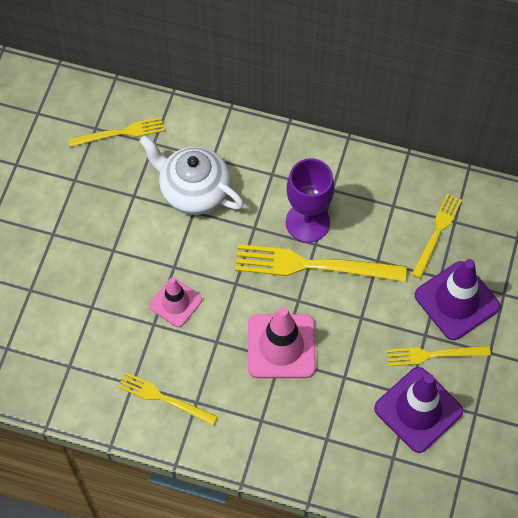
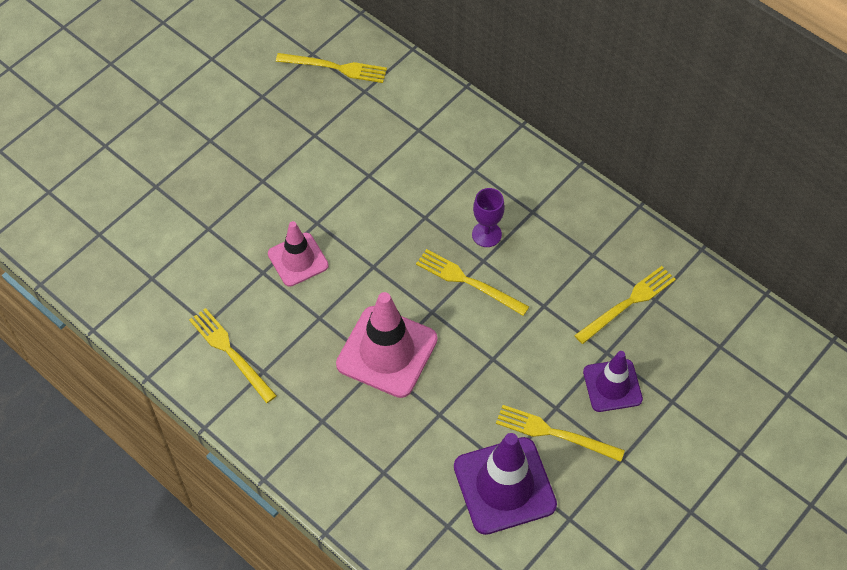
camera: 25 degrees right, 5 degrees down
white teapot [139,136,244,215] -> none
yellow fork [235,244,407,282] -> yellow fork [416,249,529,316], size x0.59
purple goblet [286,158,334,243] -> purple goblet [472,188,505,247], size x0.55
purple traffic cone [415,259,500,340] -> purple traffic cone [583,351,643,412], size x0.62

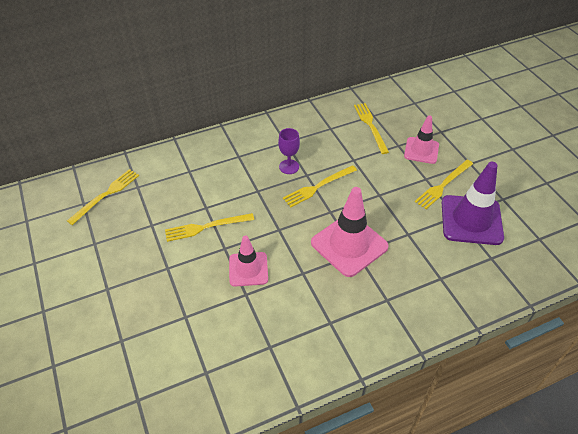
camera: 65 degrees left, 10 degrees down
yellow fork [189,308,277,403] -> yellow fork moved to [165,213,254,242]
purple traffic cone [583,351,643,412] -> pink traffic cone [404,115,439,164]

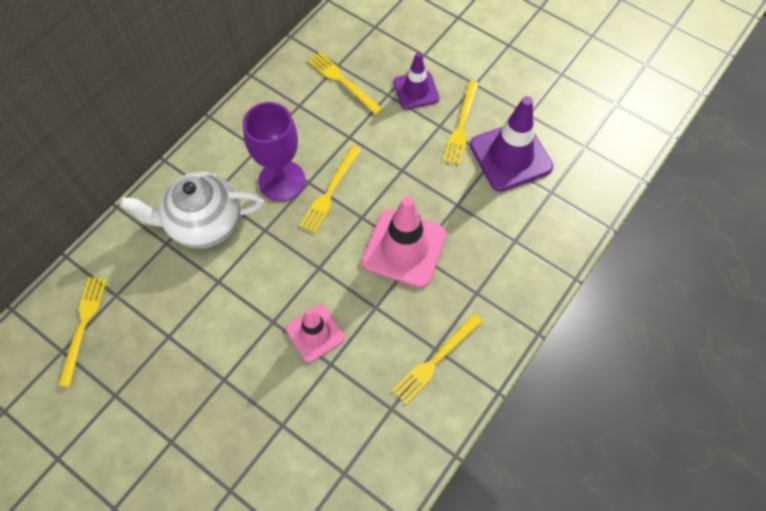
camera: 30 degrees left, 15 degrees up
yellow fork [165,213,254,242] -> yellow fork moved to [392,313,483,404]
purple goblet [278,128,300,174] -> purple goblet [243,102,305,202], size x1.81
pink traffic cone [404,115,439,164] -> purple traffic cone [393,52,439,109]
none -> white teapot [119,172,264,248]

